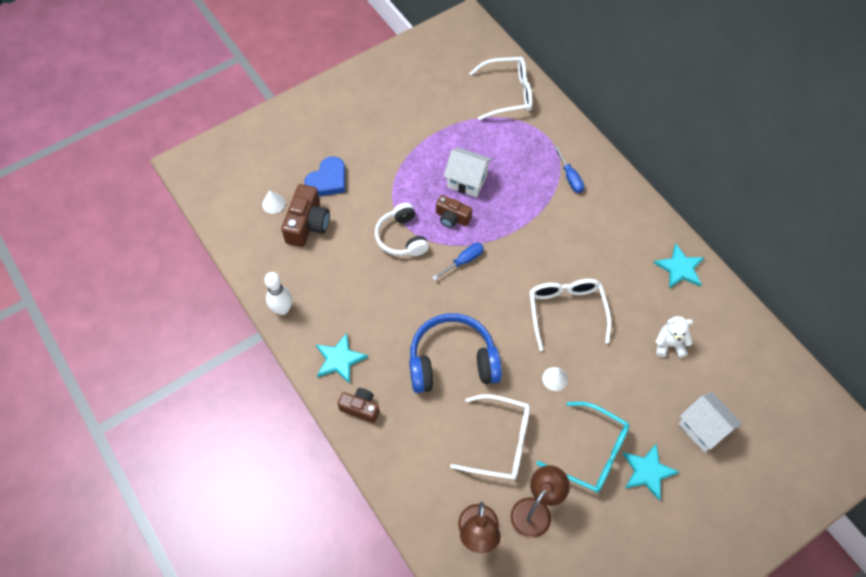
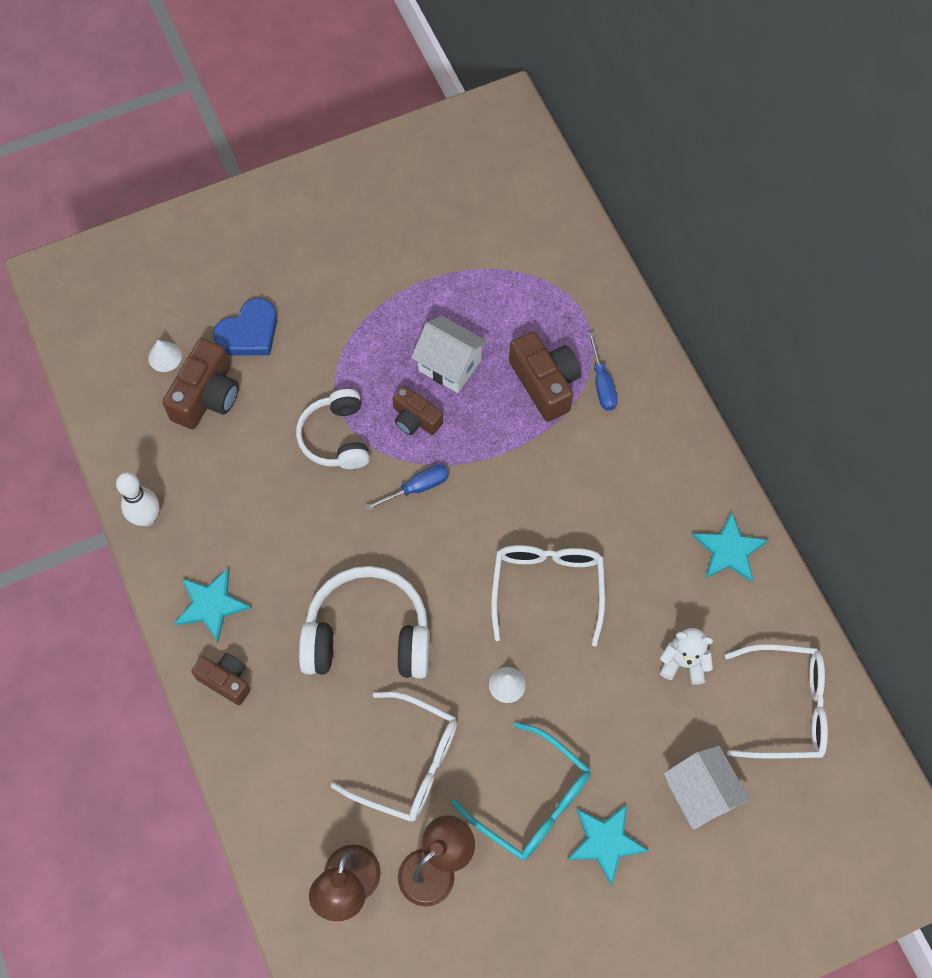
camera: 10 degrees right, 5 degrees up
blue headphones [409,313,502,393] -> white headphones [299,566,430,679]
white glasses [469,57,532,120] -> white glasses moved to [725,644,828,758]
none -> brown camera [509,331,581,422]

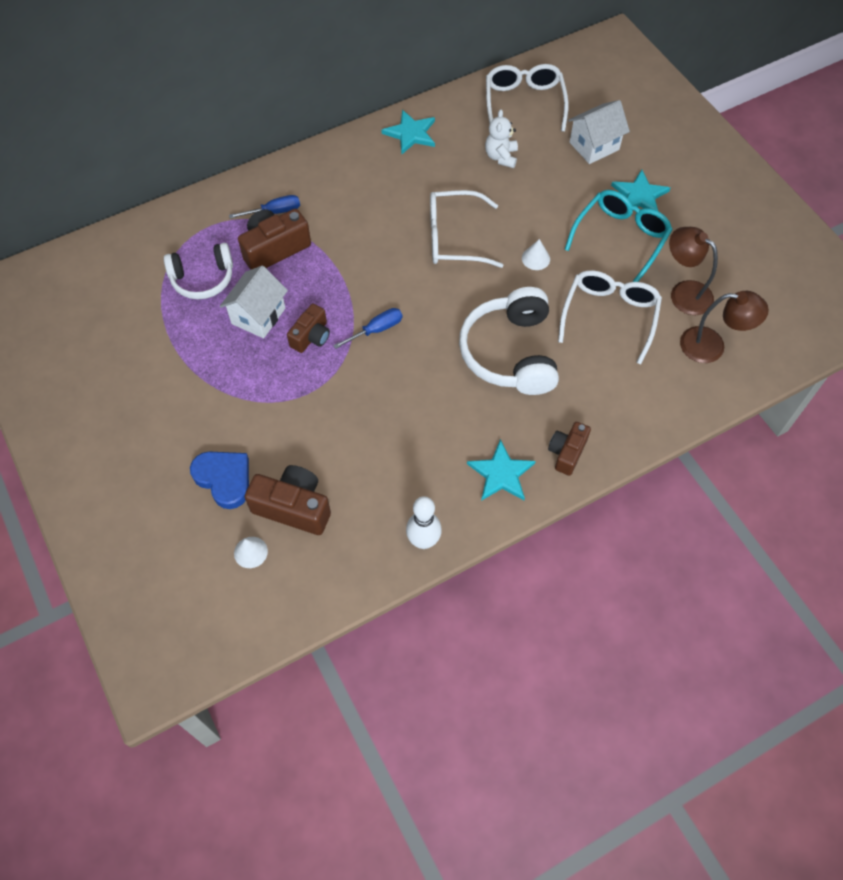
camera: 95 degrees left, 5 degrees down
white headphones [296,389,370,469] -> white headphones moved to [164,243,233,299]
blue screwdriver [365,464,449,511] -> blue screwdriver turned 90 degrees clockwise [333,308,402,349]

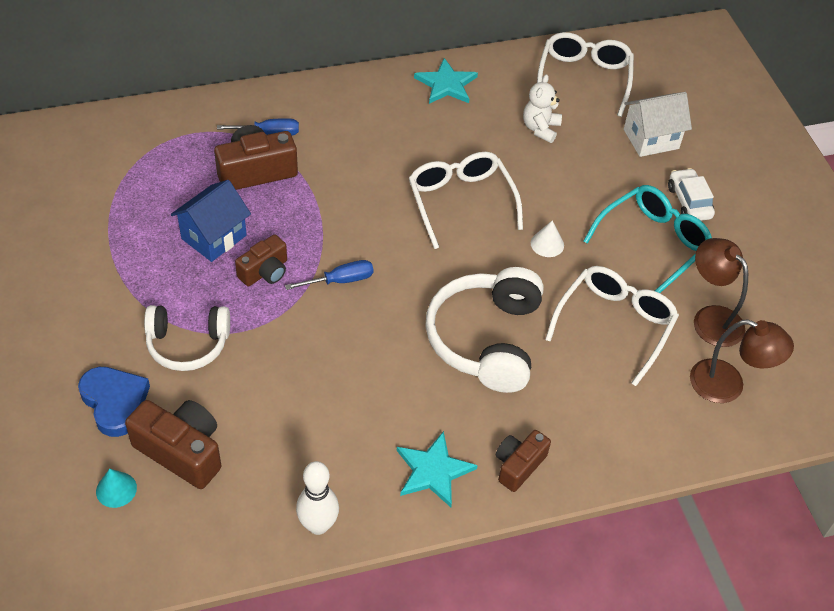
camera: 10 degrees right, 10 degrees down
white headphones [164,243,233,299] -> white headphones moved to [144,305,230,371]
white house [220,266,288,338] -> blue house [171,180,251,262]
white cone [234,537,268,568] -> turquoise cone [96,469,137,508]
white glasses [430,190,504,268] -> white glasses turned 60 degrees clockwise [409,152,523,249]
turquoise star [611,169,670,211] -> white car [668,168,715,221]

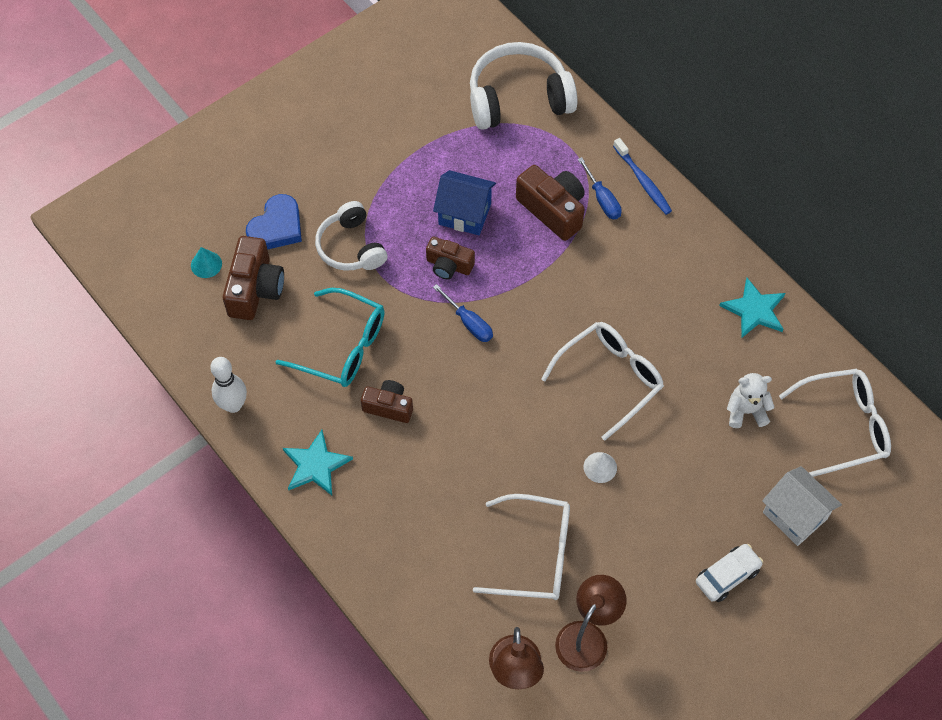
camera: 70 degrees right, 10 degrees up
white headphones [425,267,544,393] -> white headphones moved to [470,42,578,130]
brown camera [496,430,551,492] -> brown camera moved to [361,380,413,423]
turquoise glasses [583,185,712,293] -> turquoise glasses moved to [275,288,385,387]
none -> blue toothbrush [613,138,672,215]

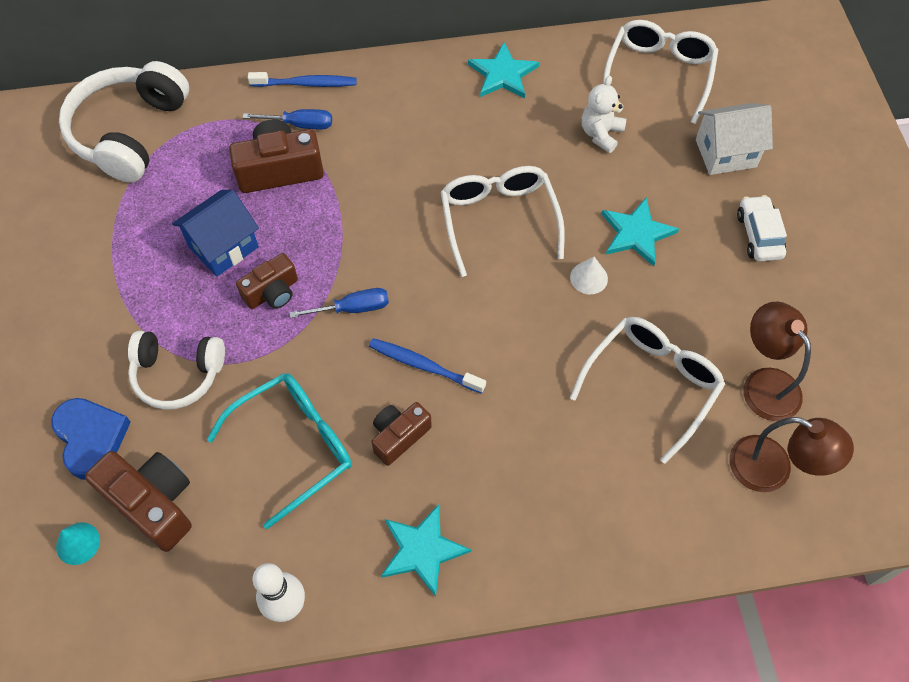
camera: 60 degrees left, 0 degrees up
none -> blue toothbrush [369,338,486,394]
none -> turquoise star [602,197,679,266]

